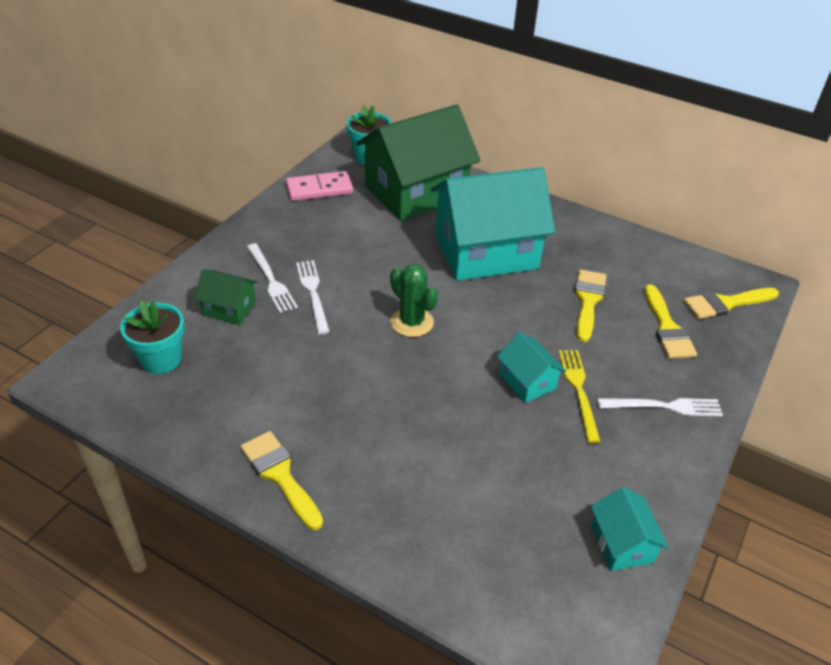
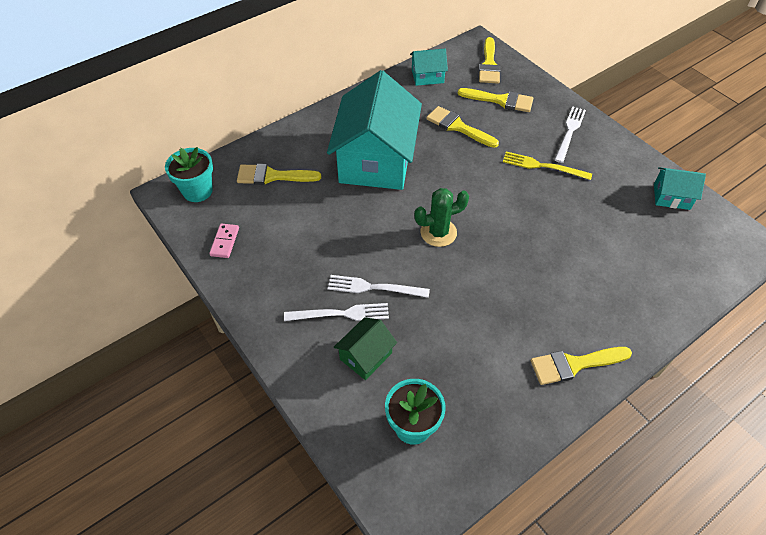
camera: 65 degrees left, 10 degrees up
pink domino [286,171,353,201] -> pink domino [209,223,239,258], size x0.62
green house [356,104,481,221] -> yellow brush [237,164,321,185]
turquoise house [497,332,566,403] -> turquoise house moved to [410,49,448,86]

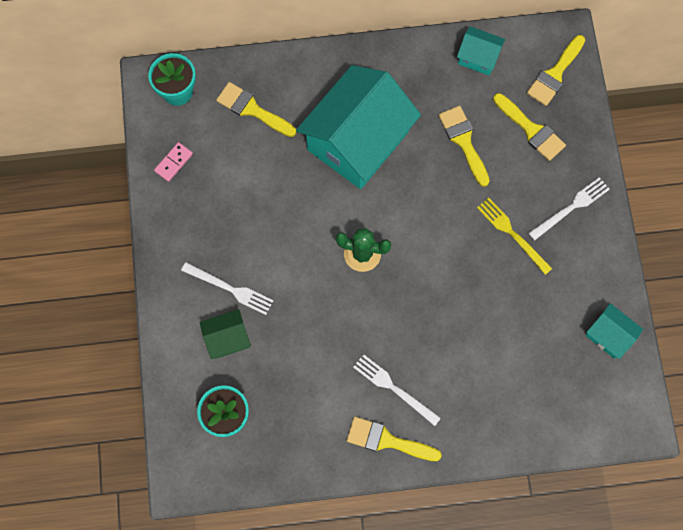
camera: 30 degrees right, 20 degrees up
white fork [328,275,430,298] -> white fork moved to [353,354,441,426]

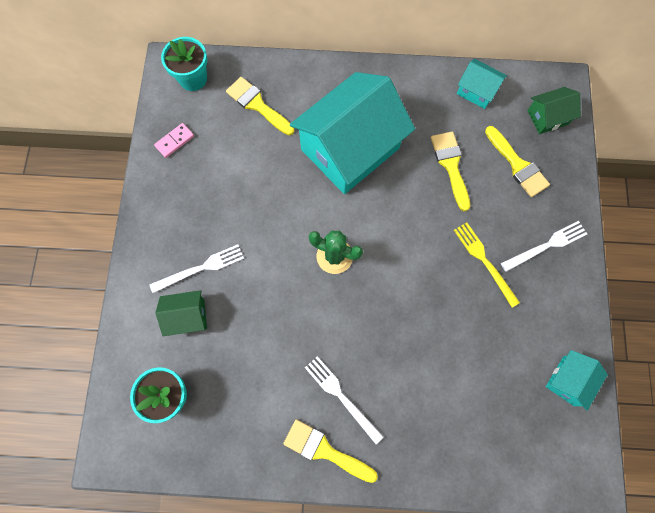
camera: 10 degrees right, 0 degrees up
white fork [181,262,274,315] -> white fork turned 60 degrees counterclockwise [150,244,244,293]
yellow brush [527,35,585,106] -> green house [527,87,581,134]
turquoise house [585,303,643,359] -> turquoise house turned 75 degrees clockwise [546,350,608,411]

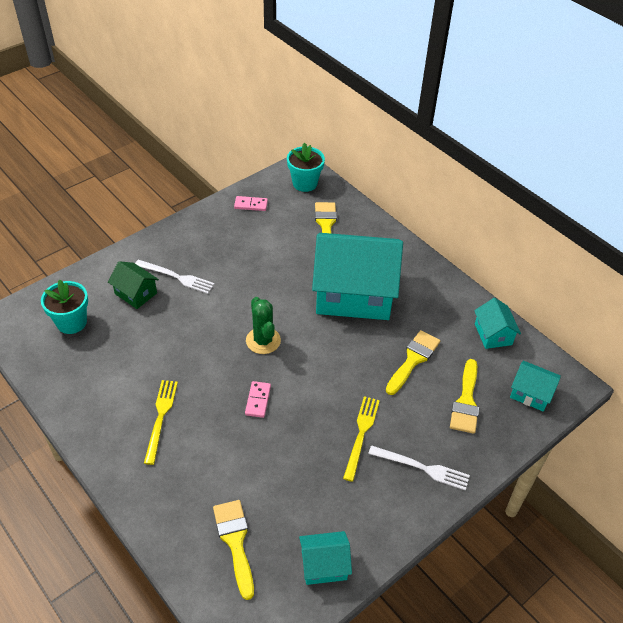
camera: 45 degrees right, 25 degrees down
yellow brush [283,419,378,483] -> yellow brush moved to [213,500,254,600]
white fork [305,356,384,444] -> yellow fork [144,380,178,465]
green house [527,87,581,134] -> turquoise house [510,361,561,412]
none -> pink domino [245,381,271,418]

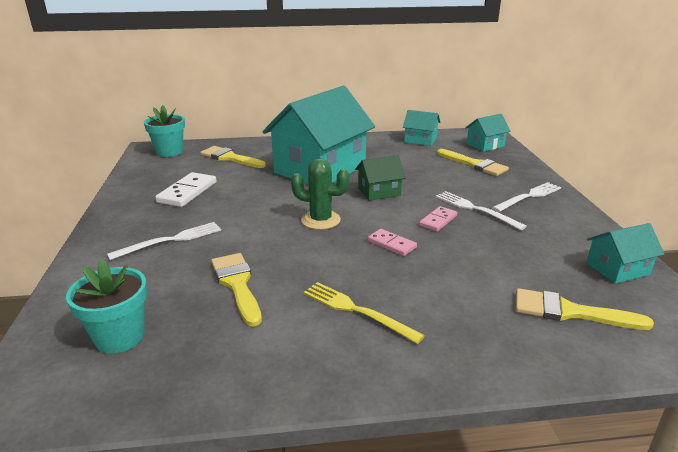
camera: 55 degrees left, 20 degrees down
green house [108,261,159,309] -> green house moved to [355,155,405,201]
pink domino [234,196,268,211] -> pink domino moved to [419,206,457,232]
turquoise house [299,531,352,585] -> turquoise house turned 45 degrees clockwise [586,223,665,284]
yellow fork [343,396,380,482] -> white fork [436,191,527,230]
yellow brush [386,330,440,395] -> yellow brush moved to [211,253,262,327]
none -> white domino [155,172,216,207]

